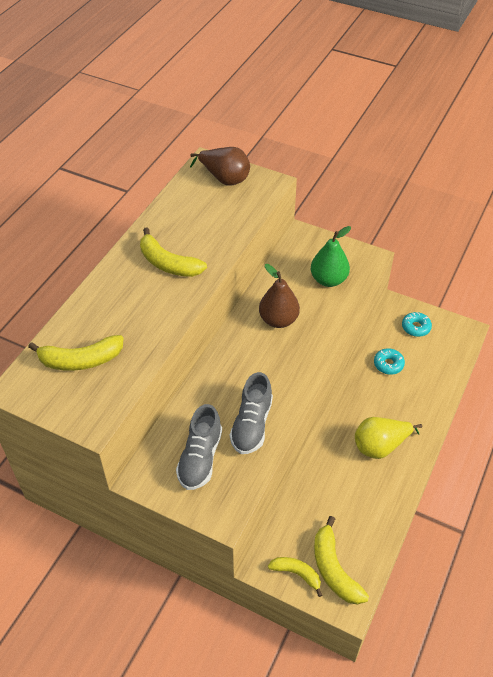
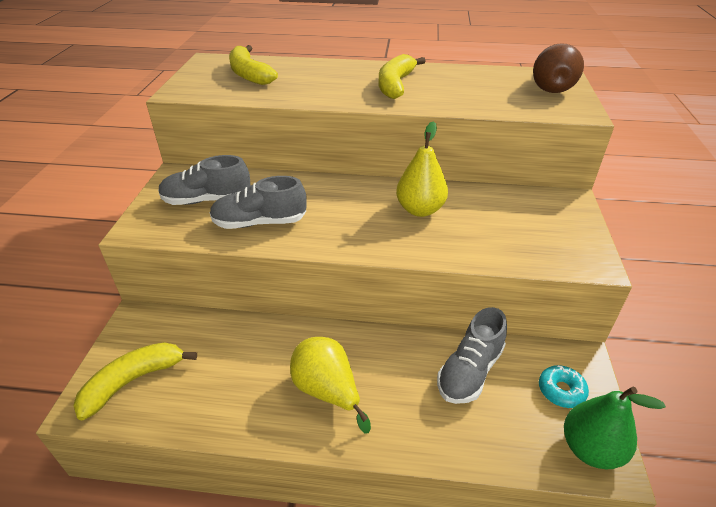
camera: 70 degrees right, 10 degrees down
brown pear [259,264,300,328] -> yellow pear [396,121,448,217]
yellow banana [268,557,322,597] -> none
green pear [311,226,351,287] -> green pear moved to [564,387,666,469]
turquoise donut [374,348,405,375] -> grey shoe [437,307,507,404]

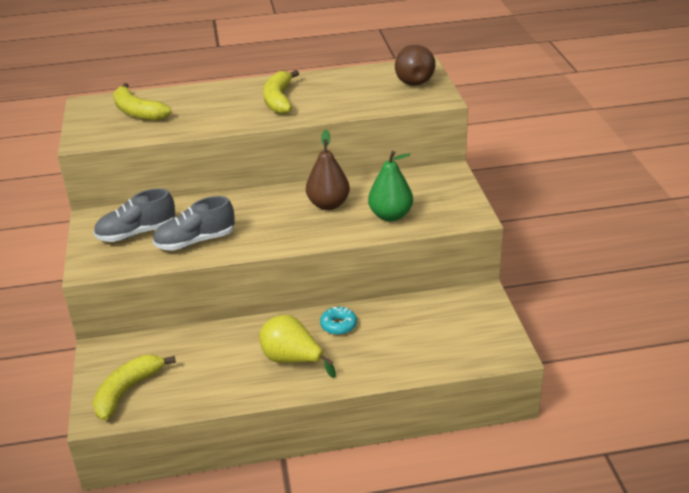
camera: 15 degrees left, 5 degrees down
yellow pear [396,121,448,217] -> brown pear [306,130,350,210]
grey shoe [437,307,507,404] -> none
turquoise donut [539,365,589,408] -> turquoise donut moved to [320,307,357,335]
green pear [564,387,666,469] -> green pear moved to [368,151,413,221]

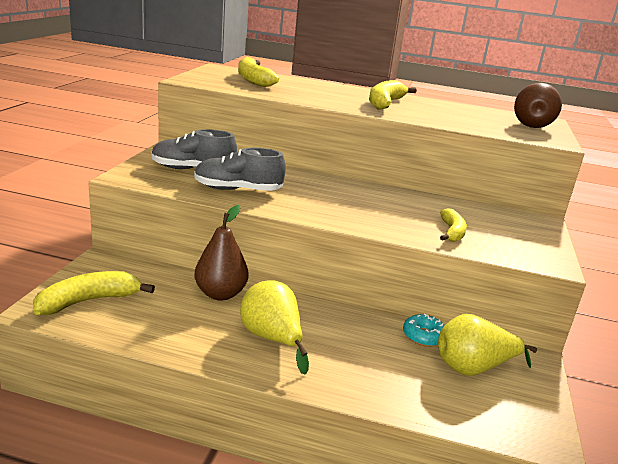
camera: 20 degrees right, 10 degrees down
brown pear [306,130,350,210] -> brown pear moved to [194,205,249,300]
turquoise donut [320,307,357,335] -> turquoise donut moved to [403,314,445,347]
green pear [368,151,413,221] -> yellow banana [440,208,467,242]
none -> yellow pear [438,314,537,376]

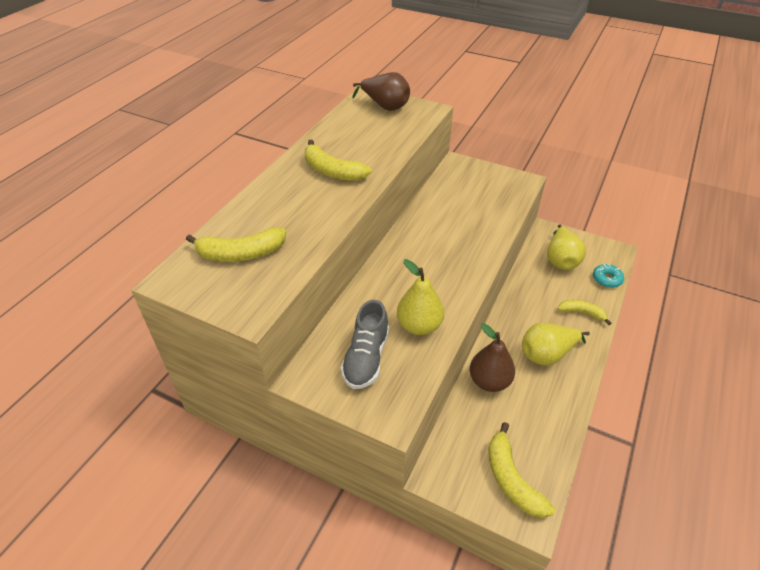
camera: 75 degrees left, 20 degrees up
grey shoe [194,148,286,191] -> yellow pear [397,259,444,335]
turquoise donut [403,314,445,347] -> turquoise donut moved to [593,264,624,288]
yellow banana [440,208,467,242] -> yellow banana moved to [558,300,611,325]

